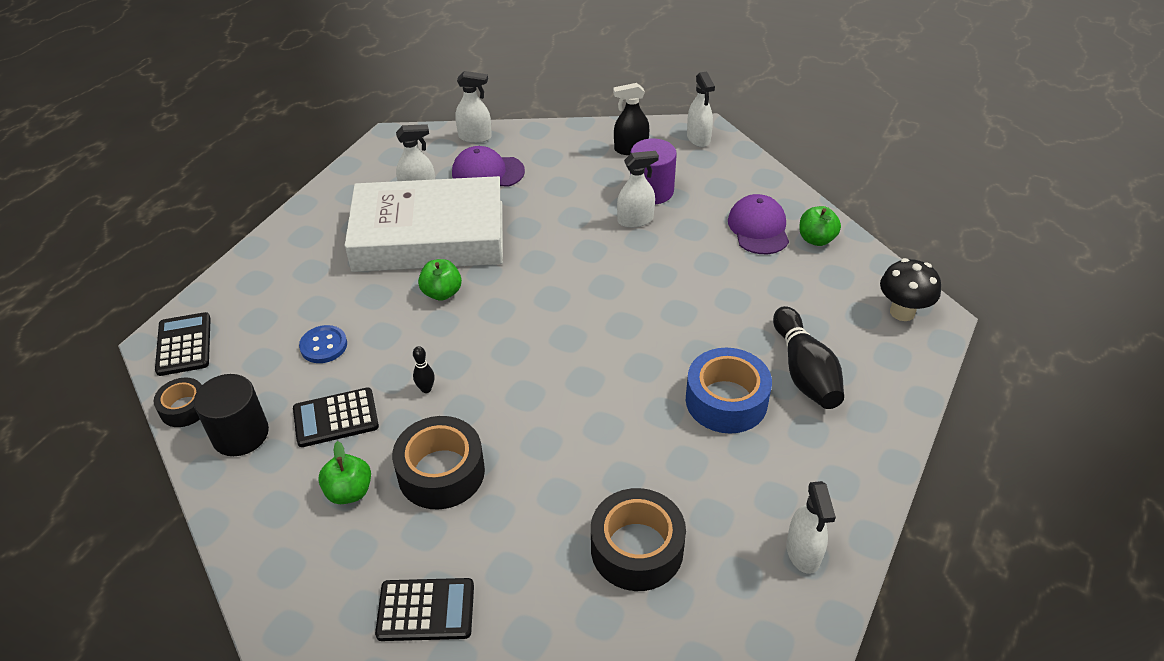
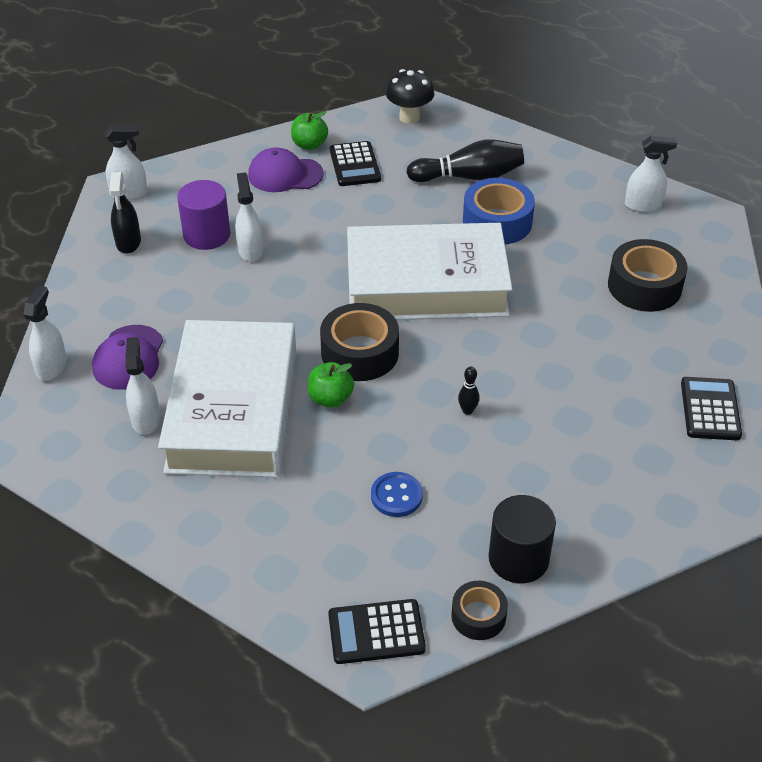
camera: 85 degrees left, 0 degrees up
black calculator [293,387,379,447] -> black calculator moved to [330,141,381,186]
green apple [318,441,371,504] -> none
black tape [392,416,485,509] -> black tape moved to [320,303,399,381]
none -> white book [347,223,512,320]

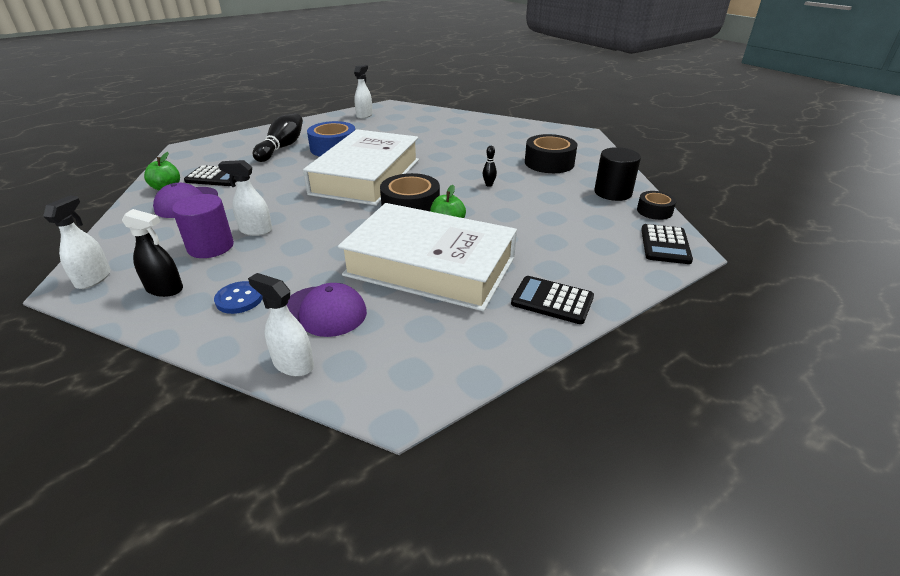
camera: 70 degrees left, 10 degrees down
white spray bottle [125,337,160,435] -> none
blue button [371,472,423,517] -> blue button moved to [214,281,263,314]
black mushroom [386,69,434,124] -> none
black tape [608,239,688,312] -> black tape moved to [525,134,578,173]
black calculator [681,377,742,440] -> black calculator moved to [511,276,594,324]

